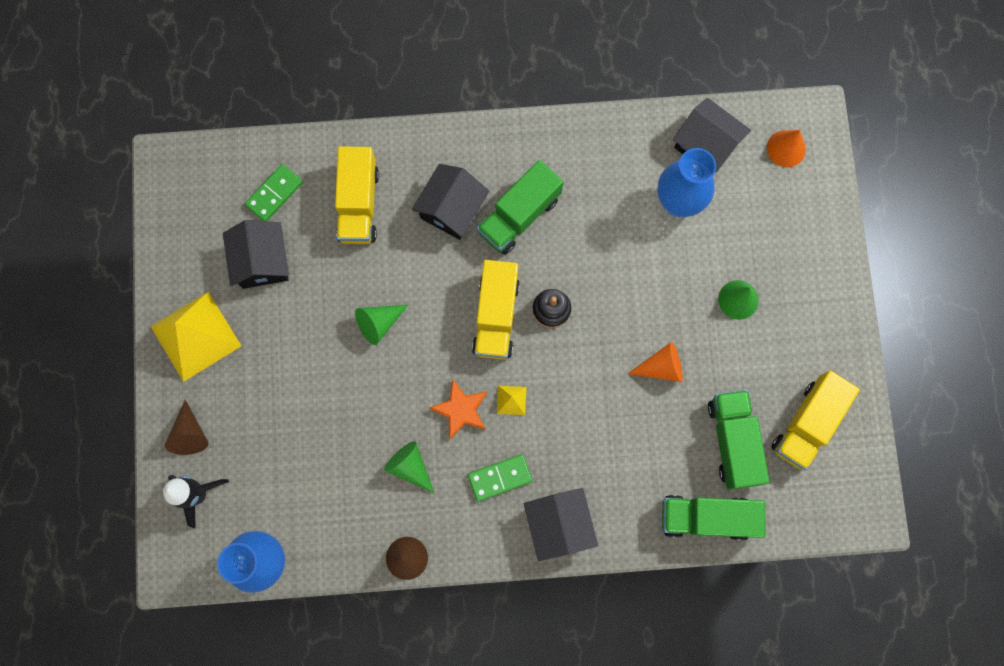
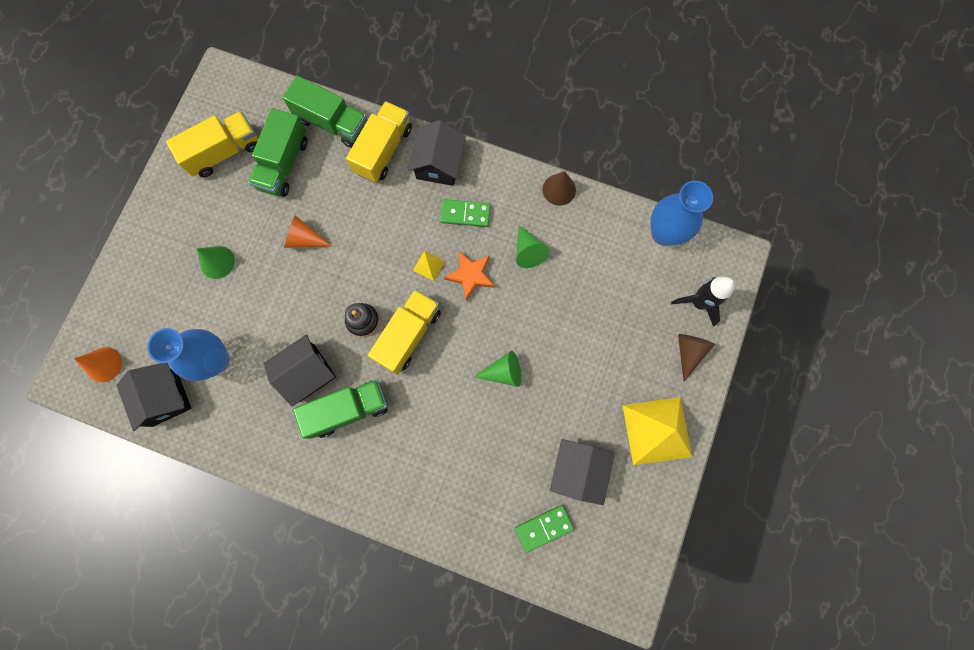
camera: 155 degrees left, 0 degrees up
yellow truck [335,146,379,244] -> yellow truck moved to [346,101,412,183]
black house [412,164,489,240] -> black house moved to [264,334,336,406]

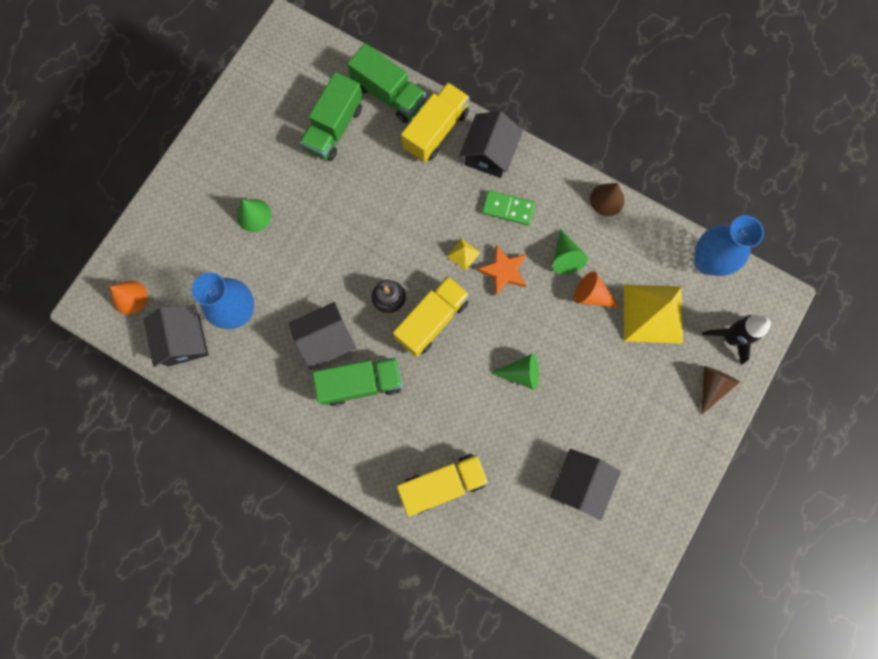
camera: 10 degrees right, 0 degrees up
yellow truck [166,111,258,177] -> yellow truck moved to [397,454,489,516]
orange cone [284,215,332,248] -> orange cone moved to [574,271,620,308]
green domino [515,505,574,553] -> none
yellow pyramid [622,397,692,465] -> yellow pyramid moved to [624,284,683,344]

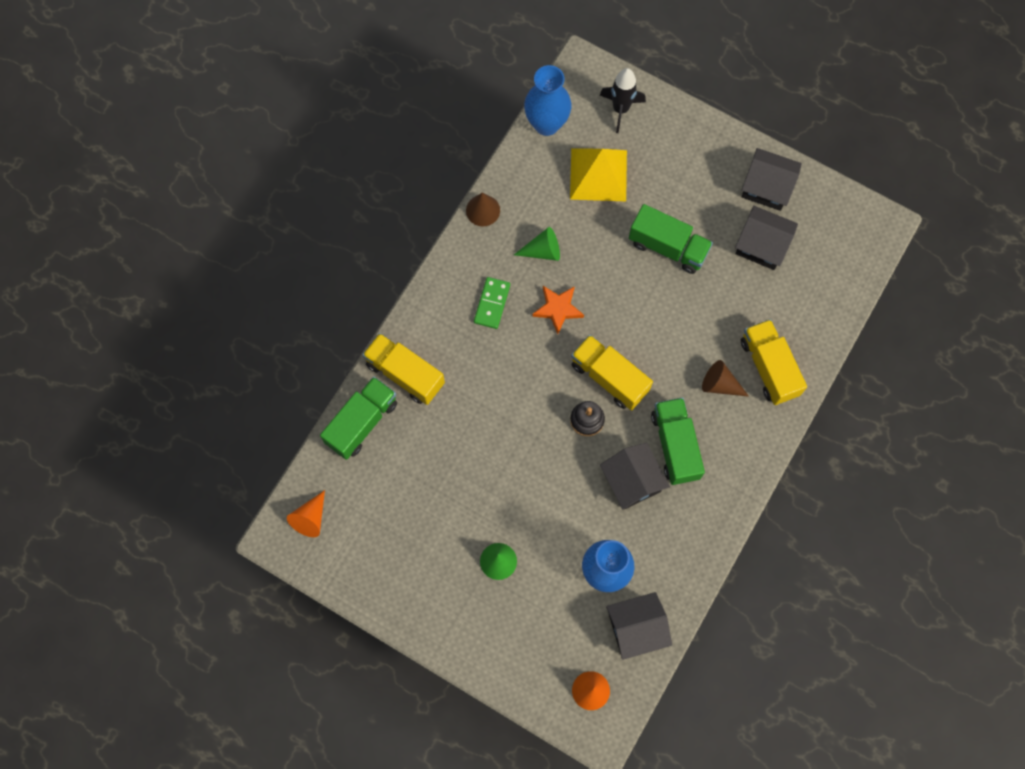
camera: 90 degrees left, 5 degrees down
green truck [300,72,363,161] -> green truck moved to [629,204,713,274]
yellow pyramid [447,239,480,271] -> none
black house [460,111,523,178] -> black house moved to [742,148,802,211]
green cone [491,353,539,390] -> none
orange cone [574,271,620,308] -> orange cone moved to [287,490,325,537]
brown cone [701,366,740,415] -> brown cone moved to [702,360,749,397]

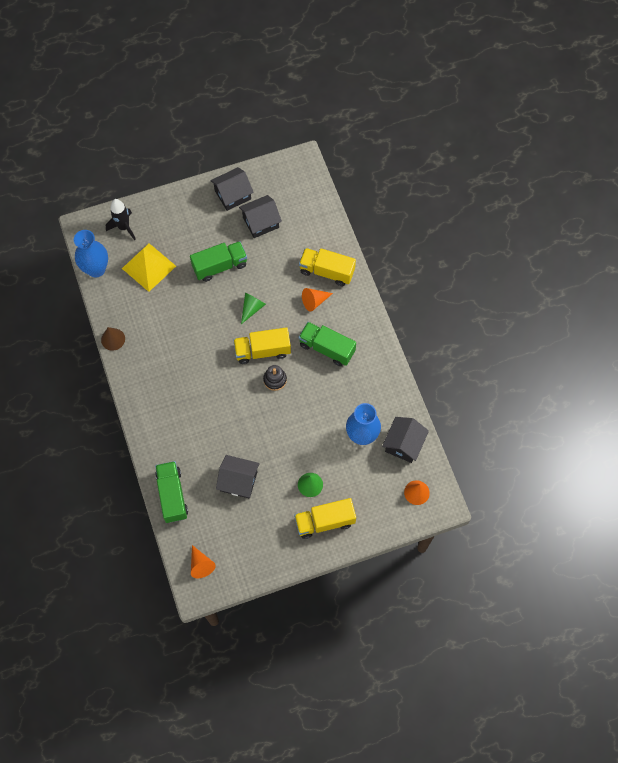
camera: 50 degrees left, 5 degrees down
yellow truck [362,333,445,405] -> yellow truck moved to [294,498,356,539]
green domino [474,277,510,329] -> none
green cone [514,227,560,261] -> green cone moved to [241,292,266,324]
orange star [532,286,584,334] -> none
black house [600,443,670,509] -> black house moved to [216,455,260,498]
brown cone [702,360,749,397] -> orange cone [302,288,333,312]

